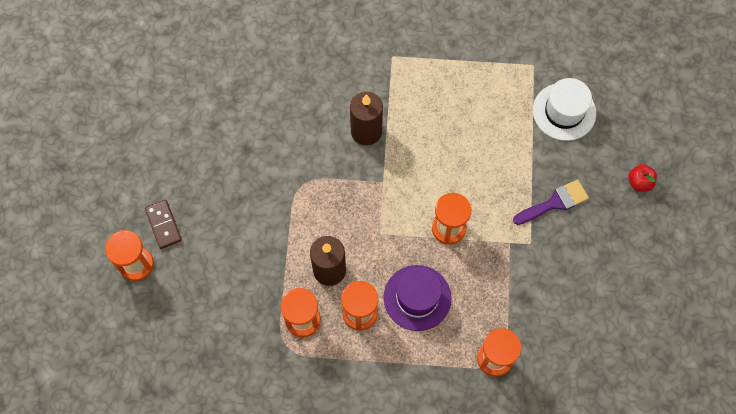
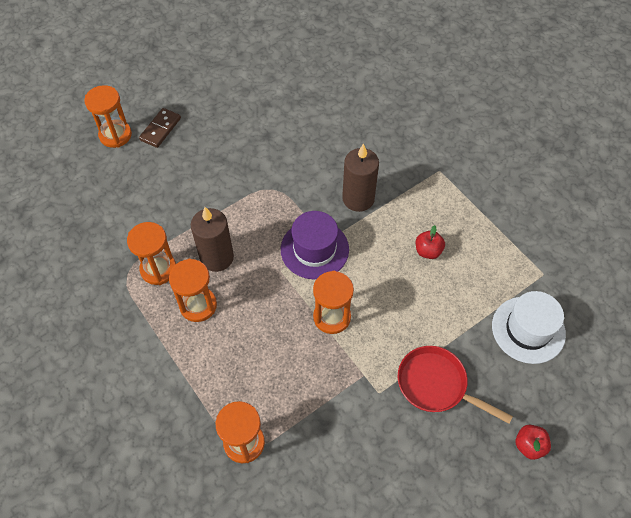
camera: 50 degrees right, 10 degrees down
purple hat [384,265,451,331] -> purple hat moved to [281,211,349,279]
purple brush [513,179,589,225] -> red pan [398,346,513,424]
none -> red apple [416,225,445,259]

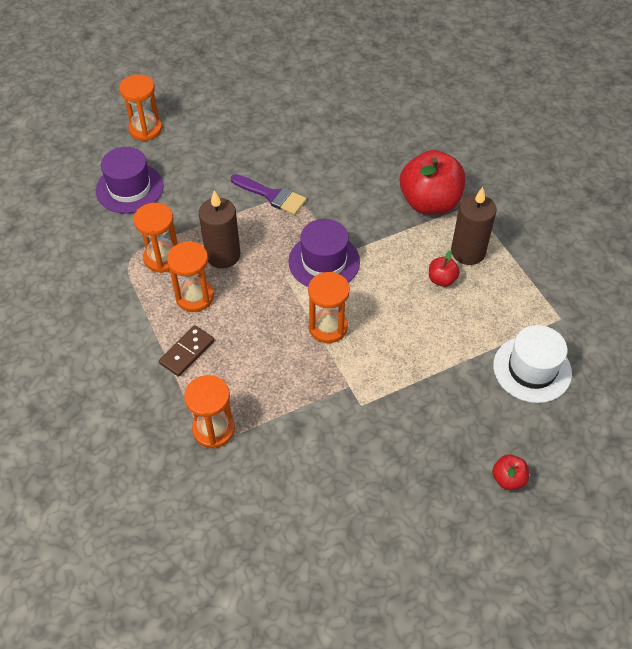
camera: 10 degrees right, 5 degrees down
brown domino [139,108,181,148] -> brown domino moved to [159,325,214,377]
brown candle [342,143,379,212] -> brown candle moved to [451,187,497,265]
red pan [398,346,513,424] -> none
none -> purple hat [96,147,164,213]
none -> purple brush [231,174,307,215]
none -> red apple [400,150,466,215]

